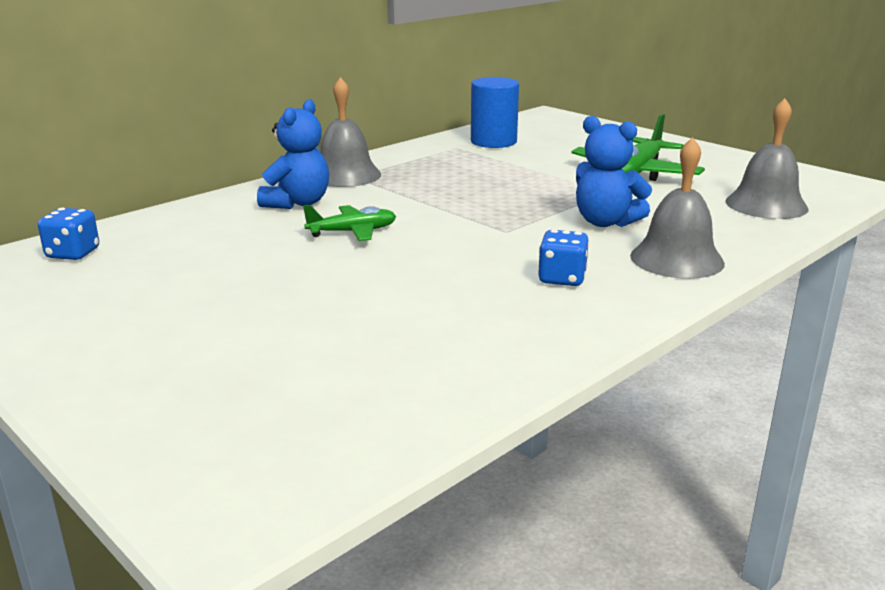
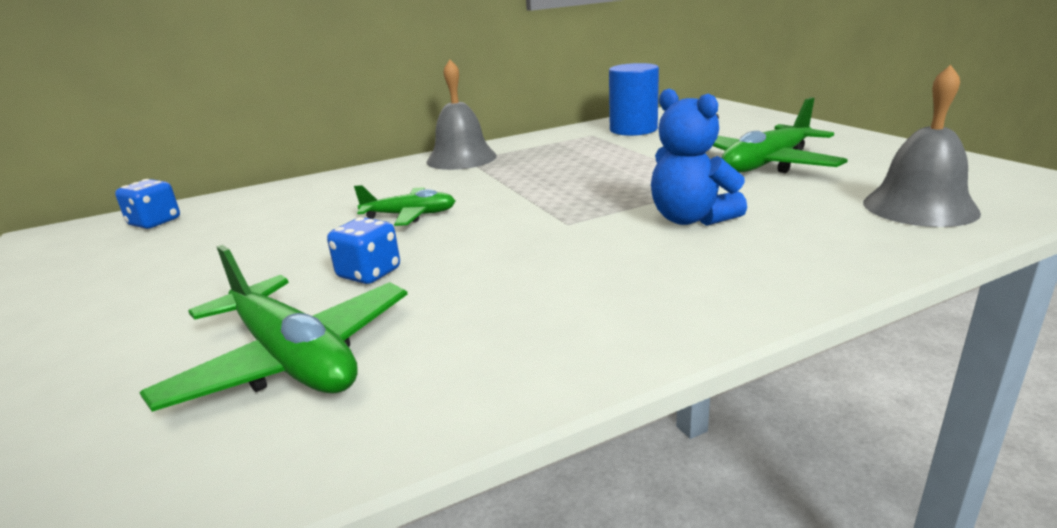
camera: 20 degrees right, 0 degrees up
blue teddy bear [257,99,329,209] -> none
blue dice [538,229,589,286] -> blue dice moved to [327,217,400,284]
grey bell [630,137,725,279] -> none
none -> green plane [139,245,407,412]

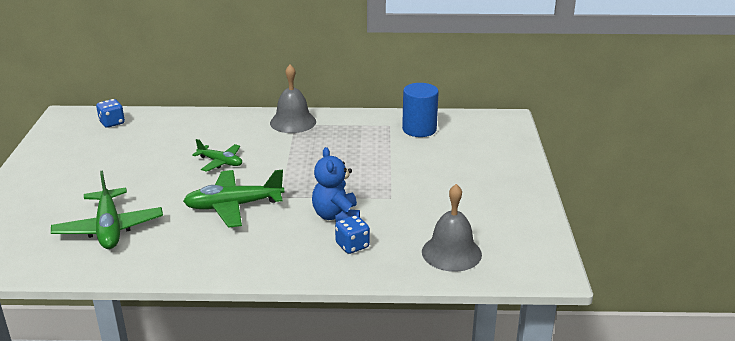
camera: 25 degrees right, 5 degrees up
blue dice [327,217,400,284] -> blue dice moved to [335,215,370,254]
green plane [713,97,848,173] -> green plane moved to [183,170,284,228]

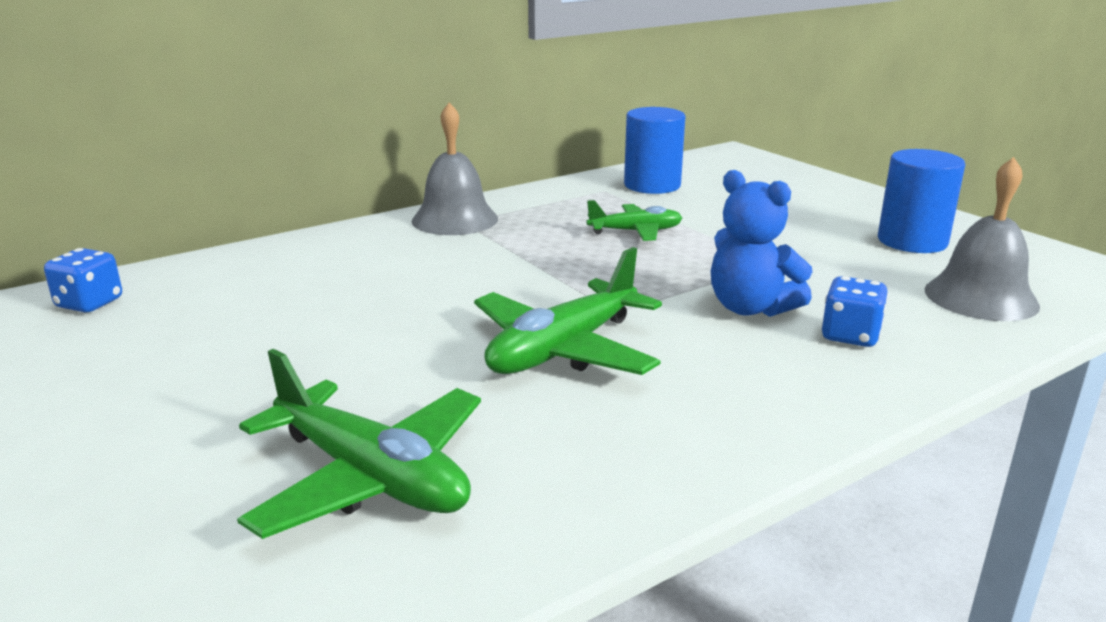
camera: 35 degrees left, 5 degrees down
green plane [192,139,242,172] -> green plane moved to [587,200,682,241]
none -> blue cylinder [878,149,965,253]

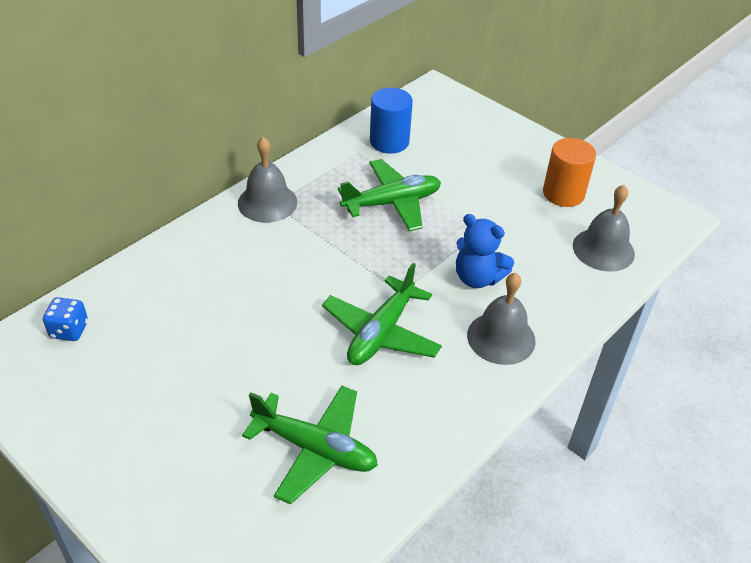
camera: 15 degrees left, 20 degrees up
green plane [587,200,682,241] -> green plane [338,159,441,231], size x1.67
blue dice [822,276,888,347] -> none
blue cylinder [878,149,965,253] -> orange cylinder [543,138,596,207]
none -> grey bell [467,272,536,365]

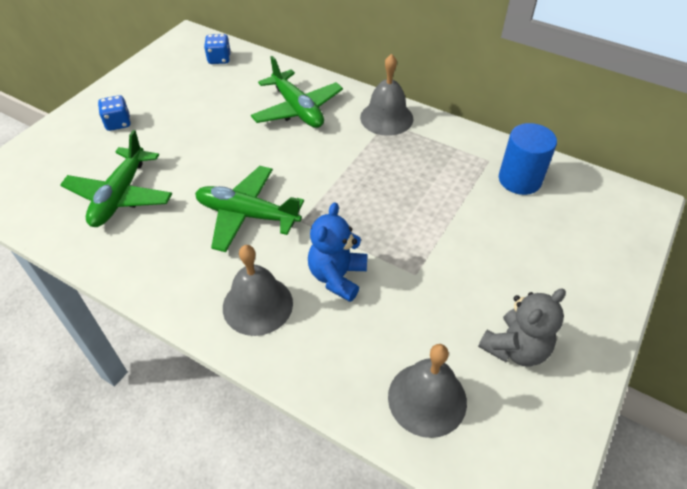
camera: 80 degrees right, 5 degrees up
green plane [338,159,441,231] -> green plane moved to [251,56,343,128]
orange cylinder [543,138,596,207] -> grey teddy bear [478,288,566,367]
none -> blue dice [98,95,131,131]

